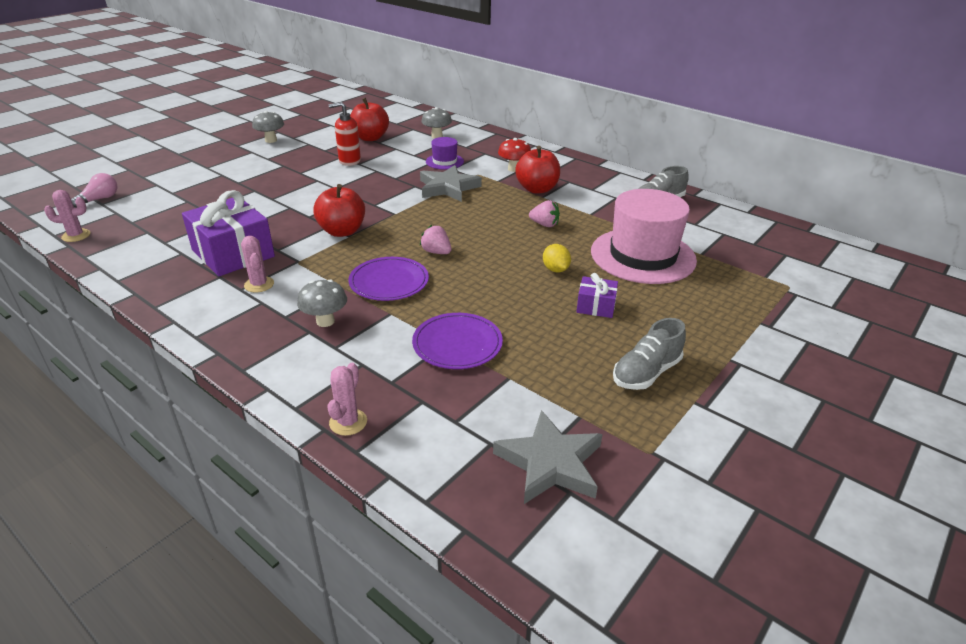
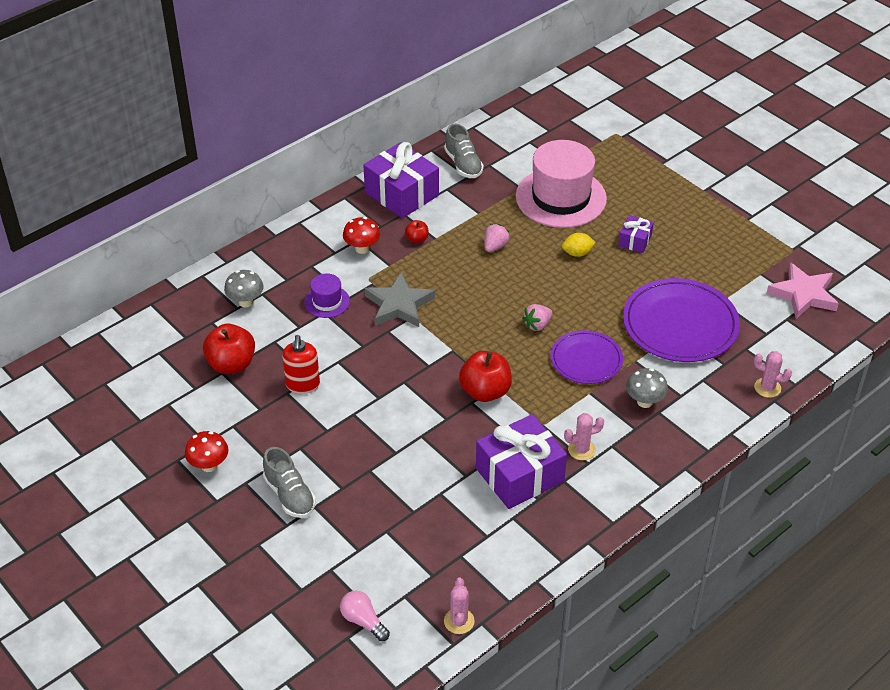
camera: 80 degrees left, 10 degrees up
grey mushroom [252,111,284,143] -> red mushroom [185,431,228,472]
purple plate [412,313,503,369] -> purple plate [623,278,740,362], size x1.64
grey star [493,410,603,504] -> pink star [767,262,839,319]
red apple [515,146,560,194] -> red apple [405,220,428,243], size x0.50
grey shoe [613,318,686,390] -> grey shoe moved to [263,447,316,518]
none -> purple gift [363,142,439,218]

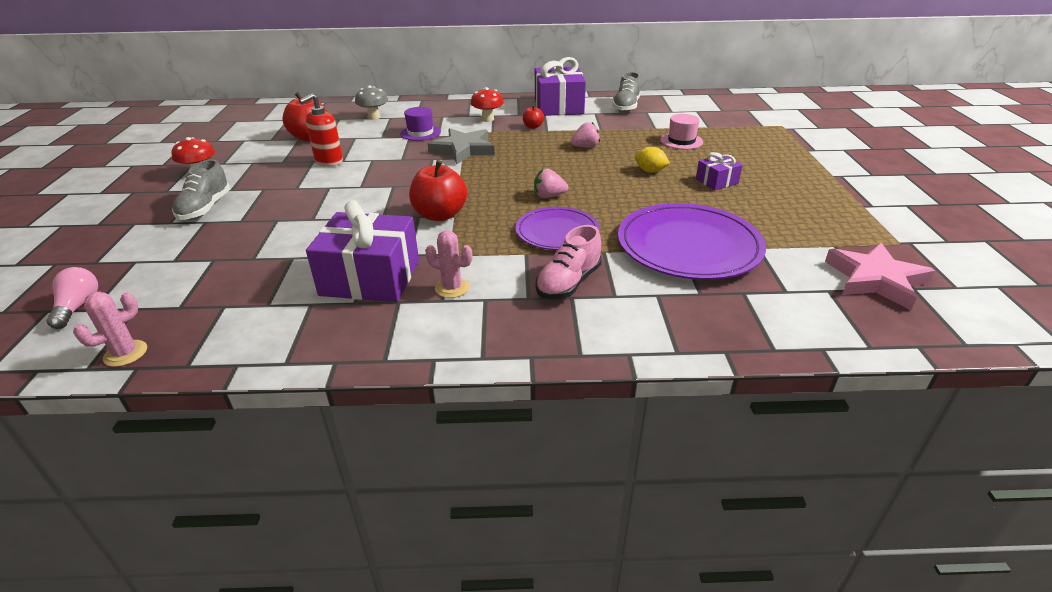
camera: 40 degrees right, 10 degrees down
pink hat [516,140,607,228] -> pink hat [660,114,703,149], size x0.47
grey mushroom [626,368,668,408] -> pink shoe [535,225,602,299]
pink cactus [754,351,792,398] -> none

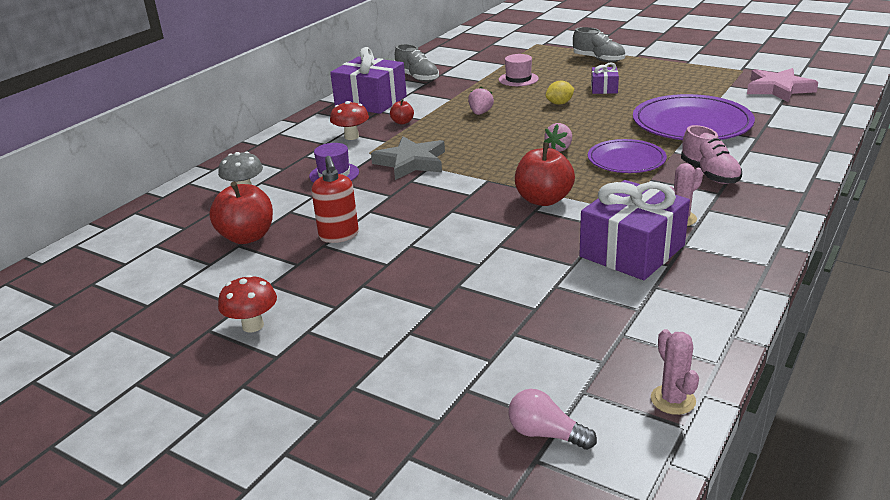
camera: 55 degrees left, 5 degrees down
grey shoe [172,159,230,220] -> grey shoe moved to [573,27,625,63]

